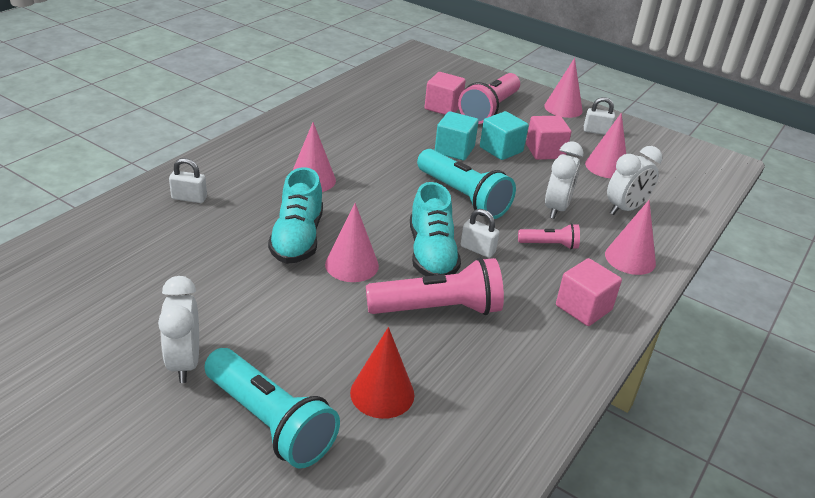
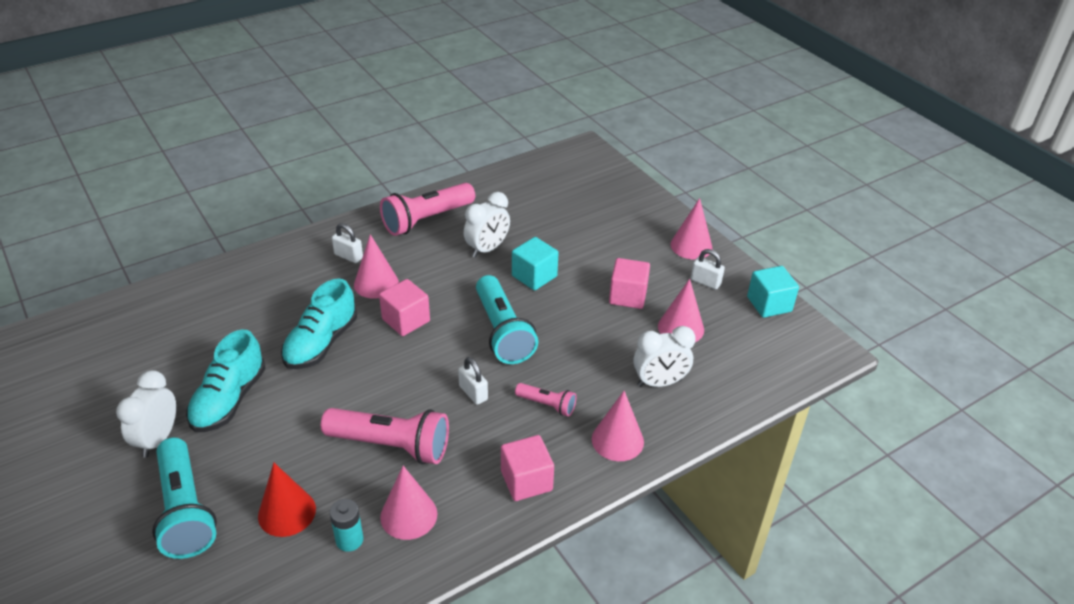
camera: 25 degrees right, 5 degrees up
white padlock [169,158,207,203] -> white padlock moved to [332,223,363,263]
pink cone [325,203,379,282] -> pink cone moved to [380,466,437,540]
turquoise shoe [410,182,461,276] -> turquoise shoe moved to [186,330,266,432]
pink cube [425,72,466,115] -> pink cube moved to [379,279,430,336]
pink flashlight [458,73,520,124] -> pink flashlight moved to [380,183,475,236]
turquoise cube [480,111,528,160] -> turquoise cube moved to [747,266,799,318]
white clock [545,141,583,219] -> white clock moved to [464,192,510,258]
none -> turquoise battery [329,499,364,552]

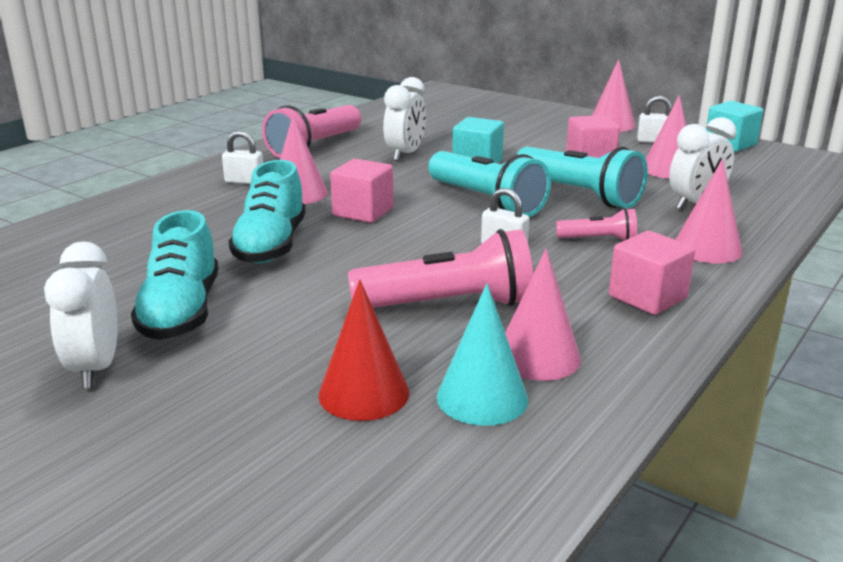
camera: 20 degrees left, 15 degrees down
turquoise flashlight [152,437,217,559] -> turquoise flashlight moved to [516,147,648,208]
turquoise battery [329,499,364,552] -> turquoise cone [437,283,528,426]

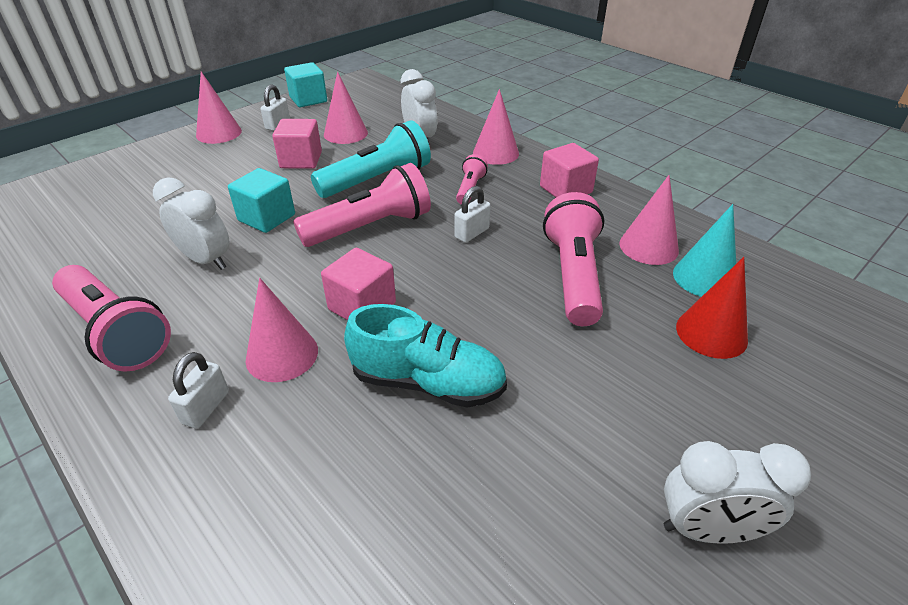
camera: 80 degrees left, 15 degrees up
turquoise shoe [131,210,219,340] -> none
turquoise flashlight [428,151,551,217] -> pink flashlight [293,163,431,247]

